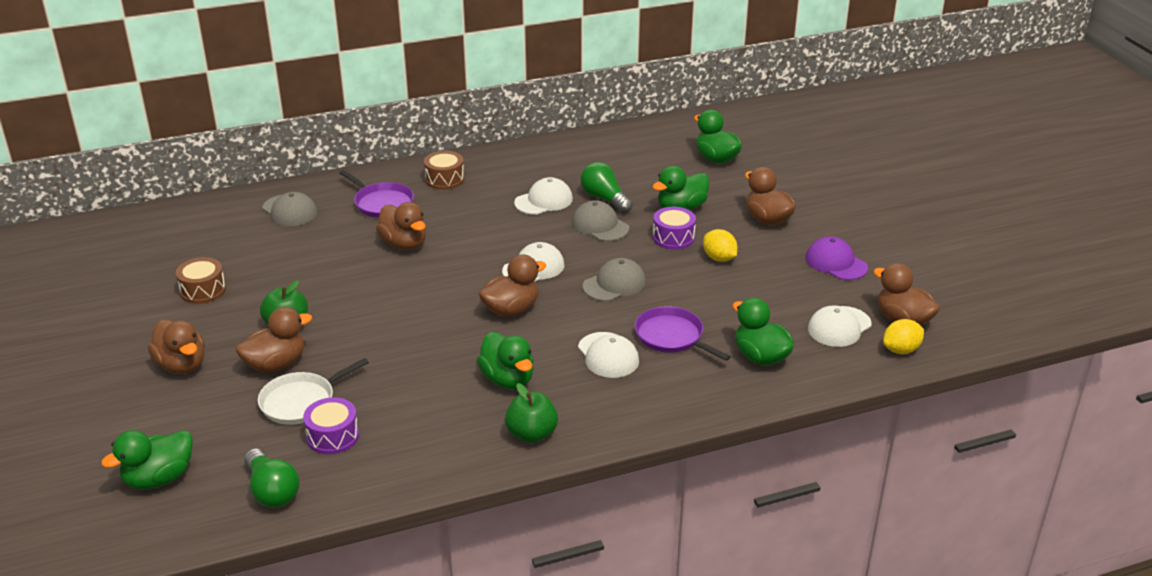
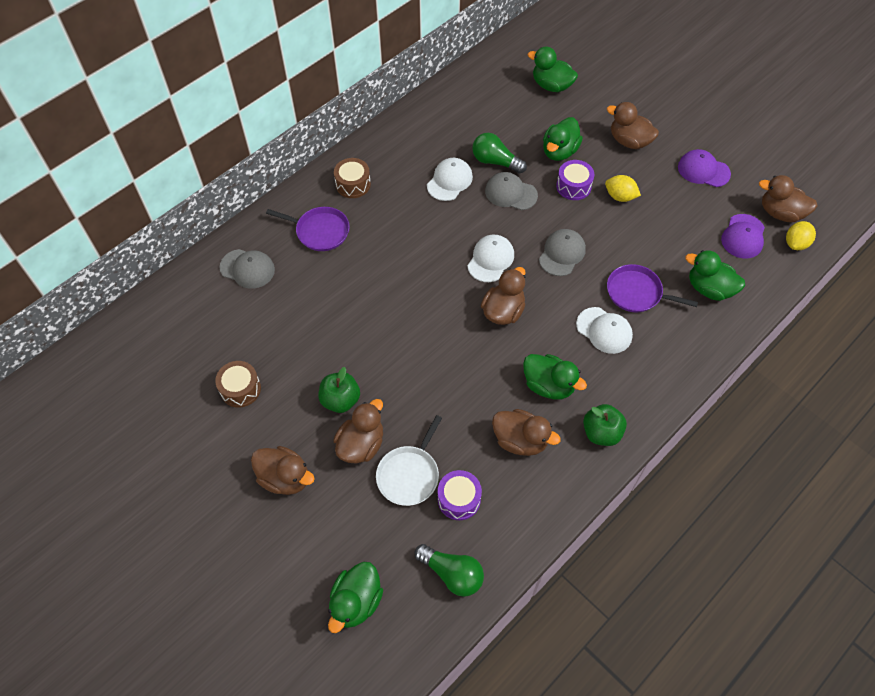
camera: 25 degrees left, 25 degrees up
brown duck [376,202,426,250] -> brown duck moved to [492,409,561,456]
white cap [808,306,871,347] -> purple cap [721,214,765,258]

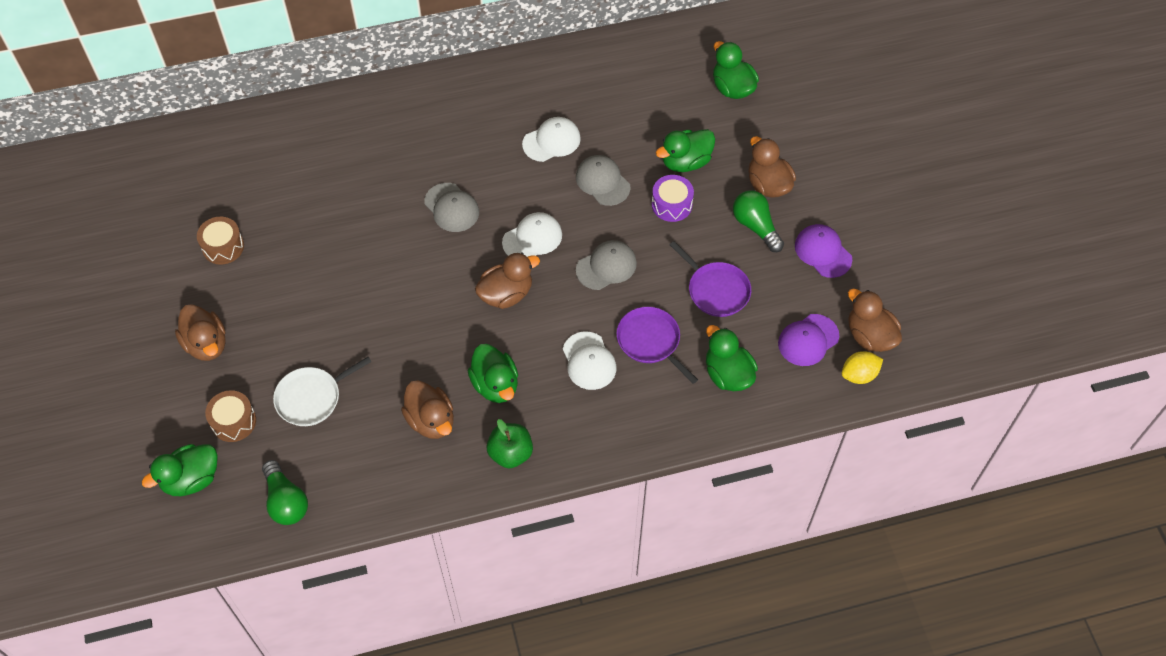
camera: 30 degrees right, 0 degrees up
grey cap [220,249,275,289] -> grey cap moved to [424,183,479,232]
purple pan [266,207,350,251] -> purple pan moved to [670,241,751,317]
green apple [318,367,360,413] -> none
brown duck [333,399,383,463] -> none
brown drum [334,158,371,198] -> brown drum moved to [205,390,256,442]
purple drum [438,470,482,520] -> none
green light bulb [472,133,527,173] -> green light bulb moved to [733,190,784,252]
yellow lemon [605,175,641,202] -> none

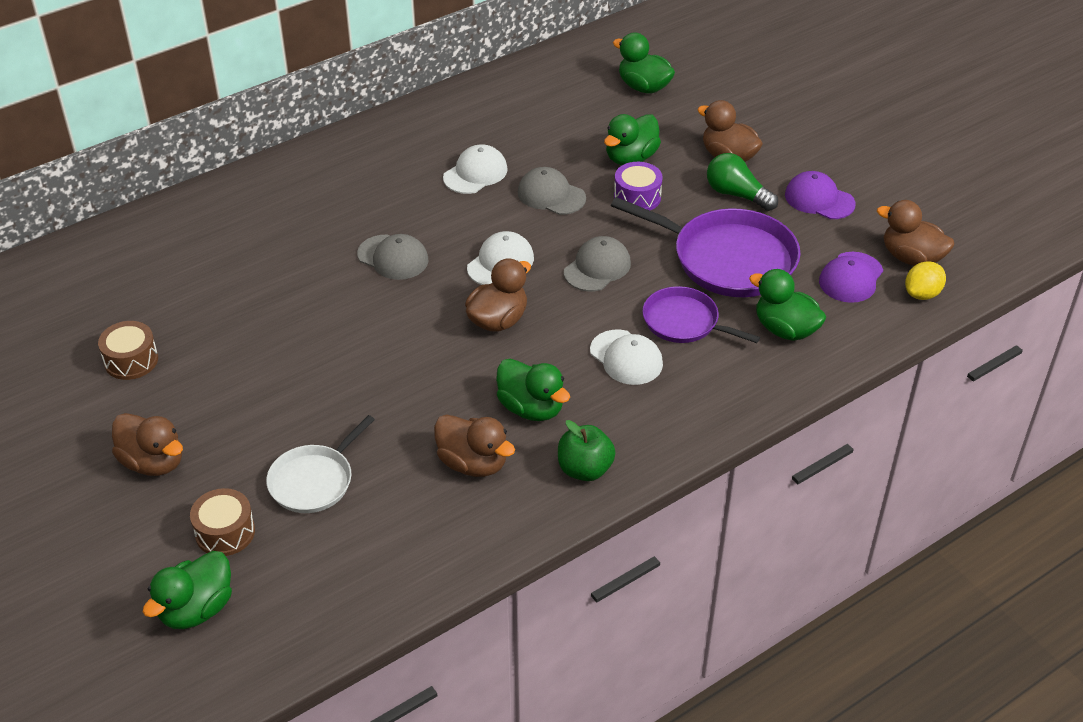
camera: 20 degrees left, 15 degrees down
green light bulb [262,460,308,525] -> none
purple pan [670,241,751,317] -> purple pan [611,197,800,297], size x1.69

